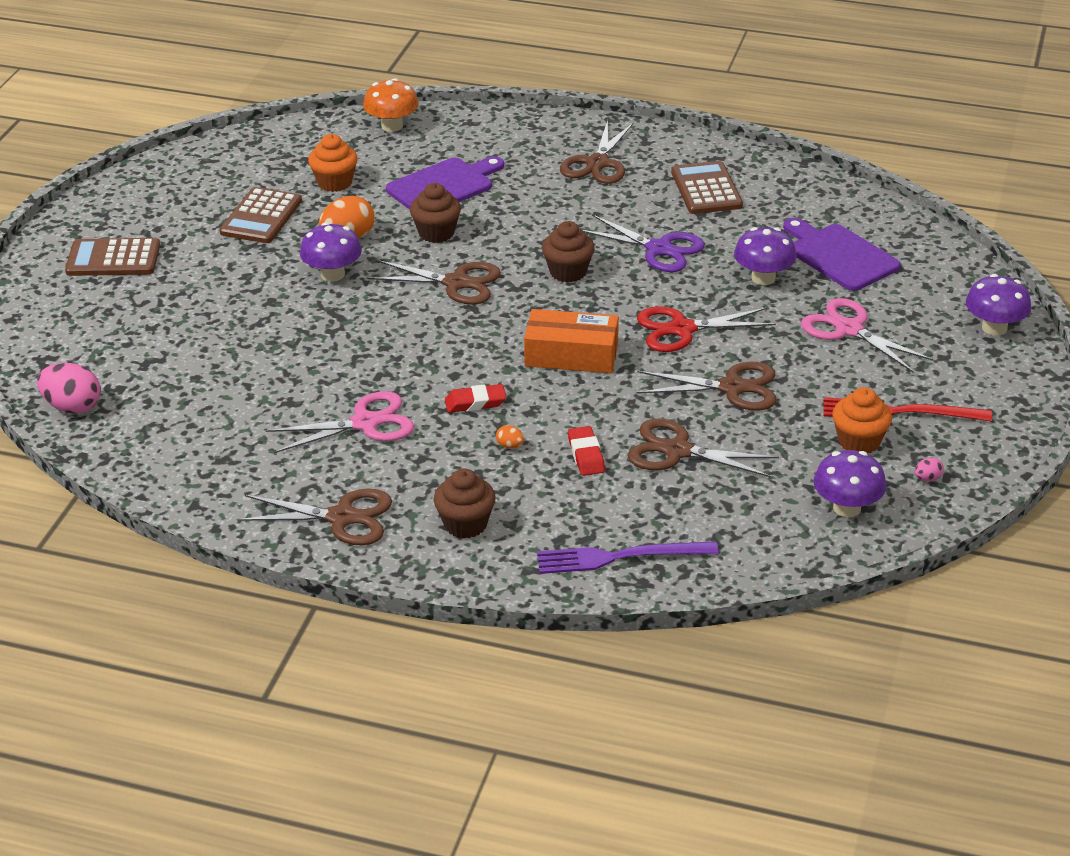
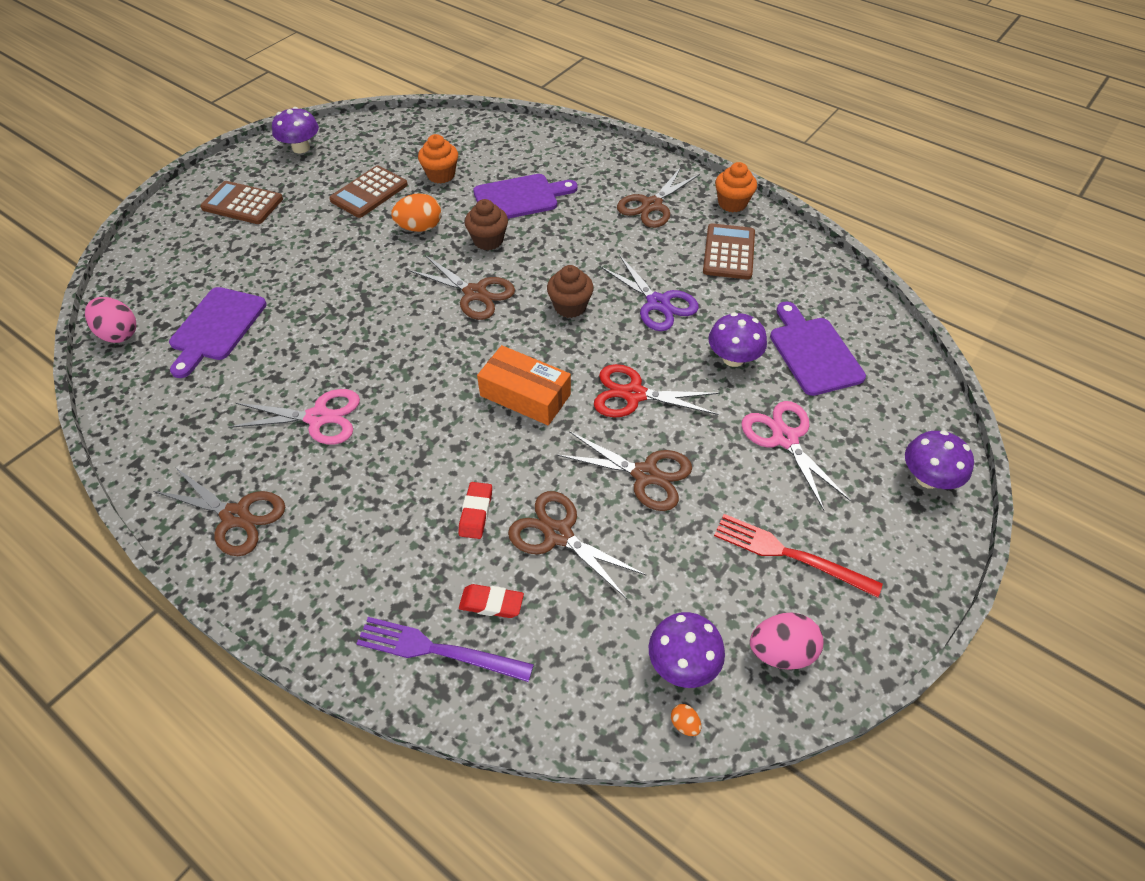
camera: 20 degrees right, 15 degrees up
purple mushroom [300,223,362,282] -> purple mushroom moved to [272,107,319,153]
orange mushroom [363,78,419,132] -> none
brown cupcake [434,469,496,538] -> none
red eraser [445,384,506,413] -> red eraser moved to [459,584,524,618]
orange egg [496,425,524,449] -> orange egg moved to [671,704,701,736]
orange cupcake [832,387,892,454] -> orange cupcake moved to [715,162,757,212]
pink egg [915,457,944,481] -> pink egg [750,613,823,670], size x2.21
none -> purple cutting board [169,287,267,378]

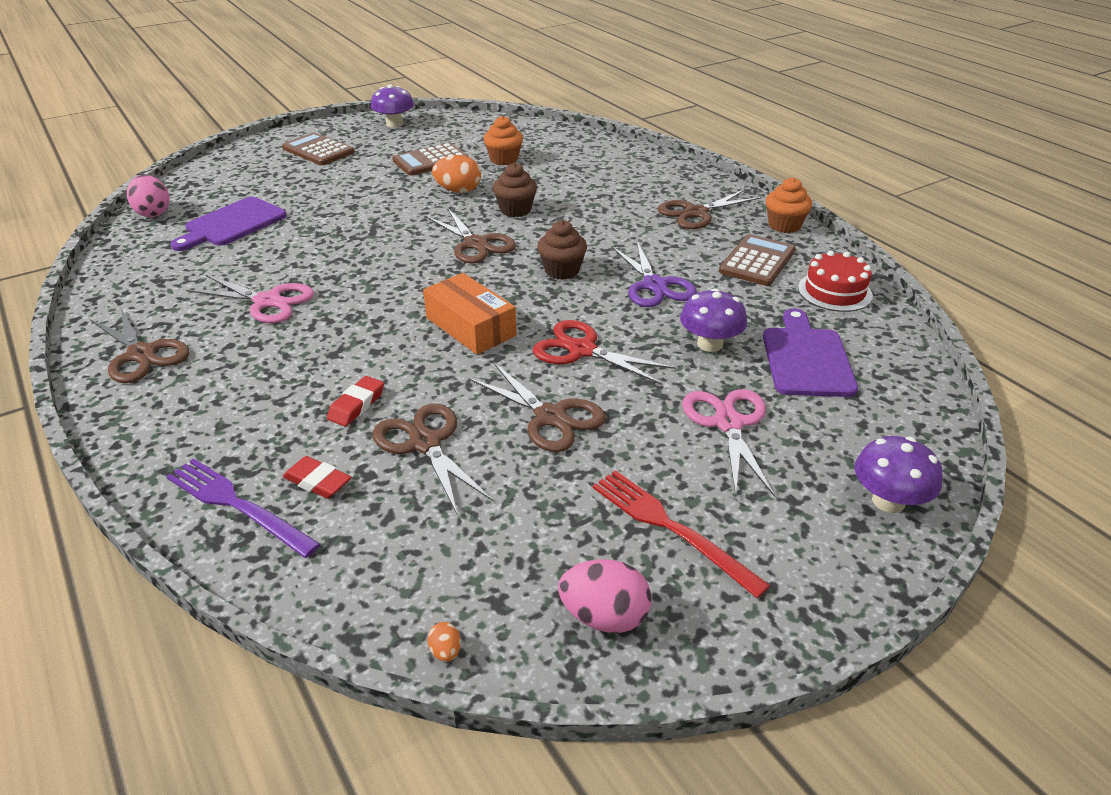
camera: 20 degrees right, 15 degrees down
purple cutting board [473,174,578,219] -> none
purple mushroom [649,612,725,688] -> none
none -> red cake [798,250,873,312]

